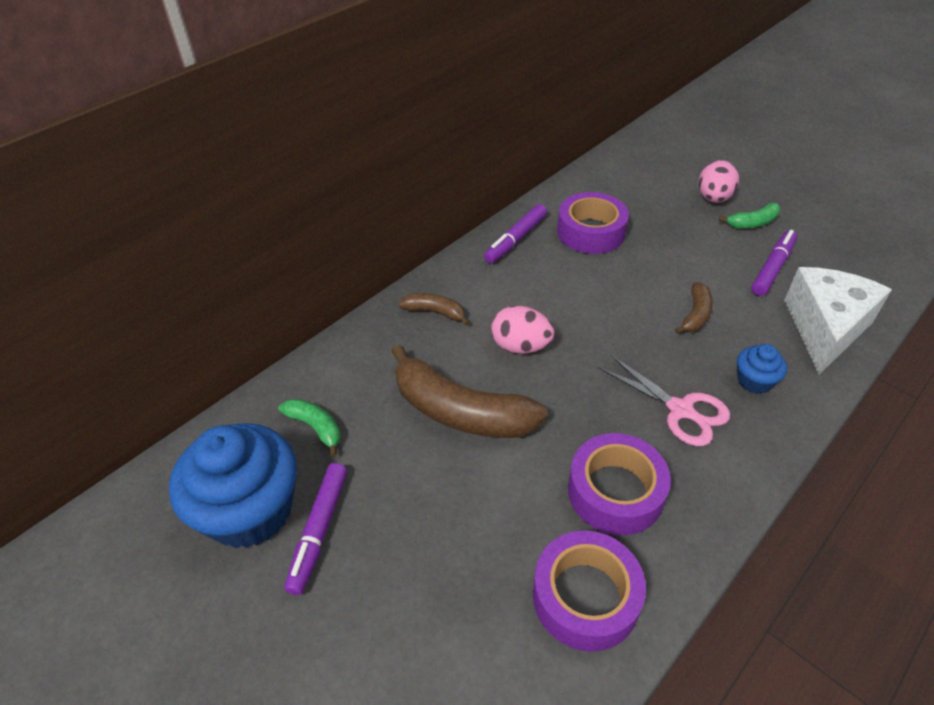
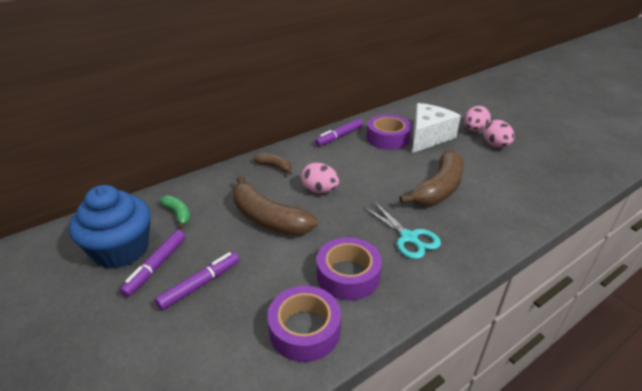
camera: 10 degrees right, 10 degrees down
pink scissors [598,355,730,446] -> turquoise scissors [364,202,441,259]
brown banana [675,282,713,334] -> brown banana [399,150,464,205], size x2.06
green banana [719,202,780,228] -> pink egg [483,120,515,148]
blue cupcake [737,344,787,394] -> none
purple marker [751,230,797,296] -> purple marker moved to [155,252,239,310]
white cheese [784,267,892,375] -> white cheese moved to [412,103,461,153]

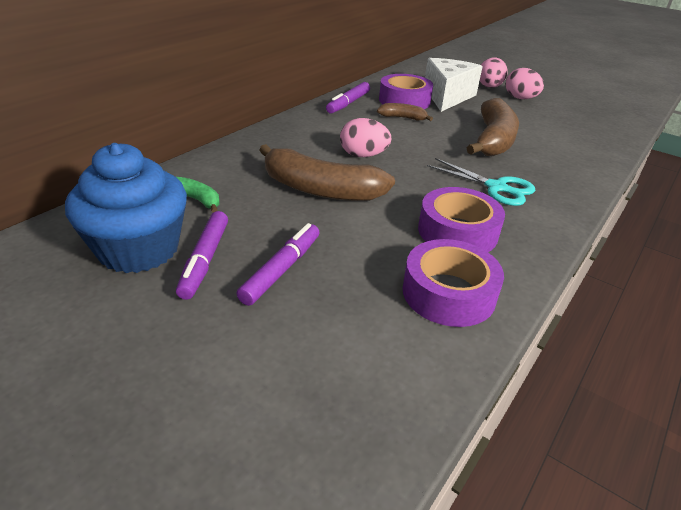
camera: 20 degrees left, 0 degrees up
brown banana [253,153,292,175] -> brown banana moved to [377,103,433,121]

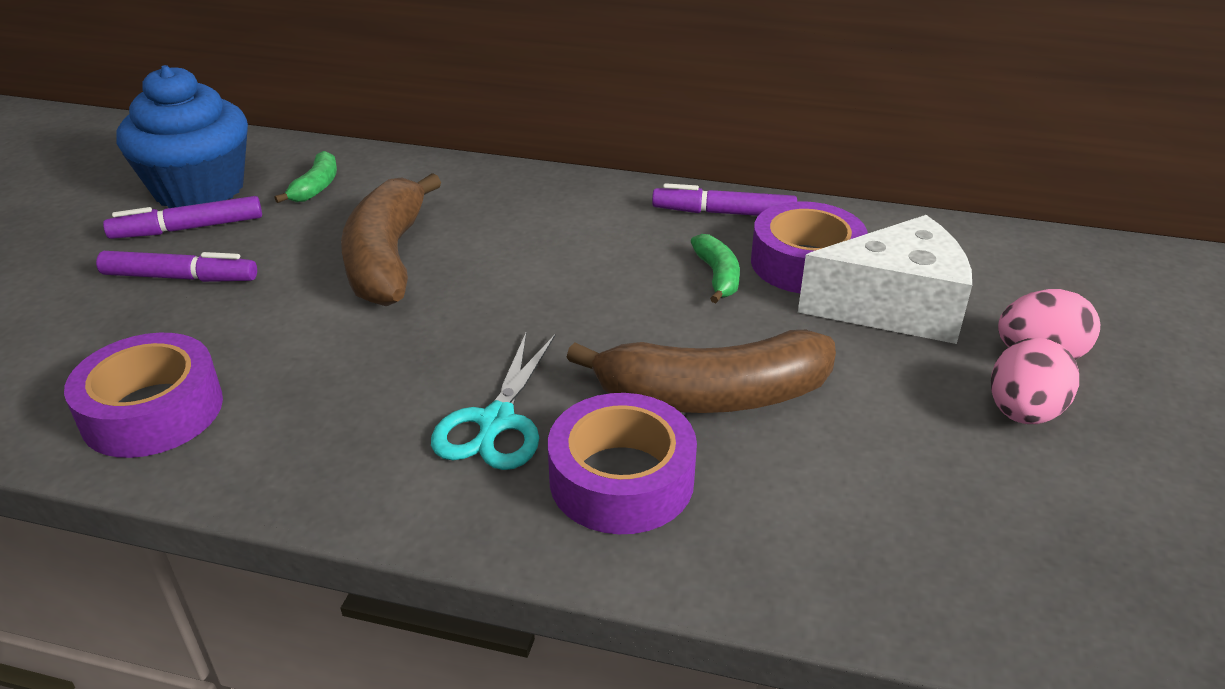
camera: 70 degrees right, 0 degrees up
pink egg [340,118,391,157] -> none
brown banana [377,103,433,121] -> green banana [690,234,740,303]
purple tape [418,187,505,252] -> purple tape moved to [548,393,697,534]

